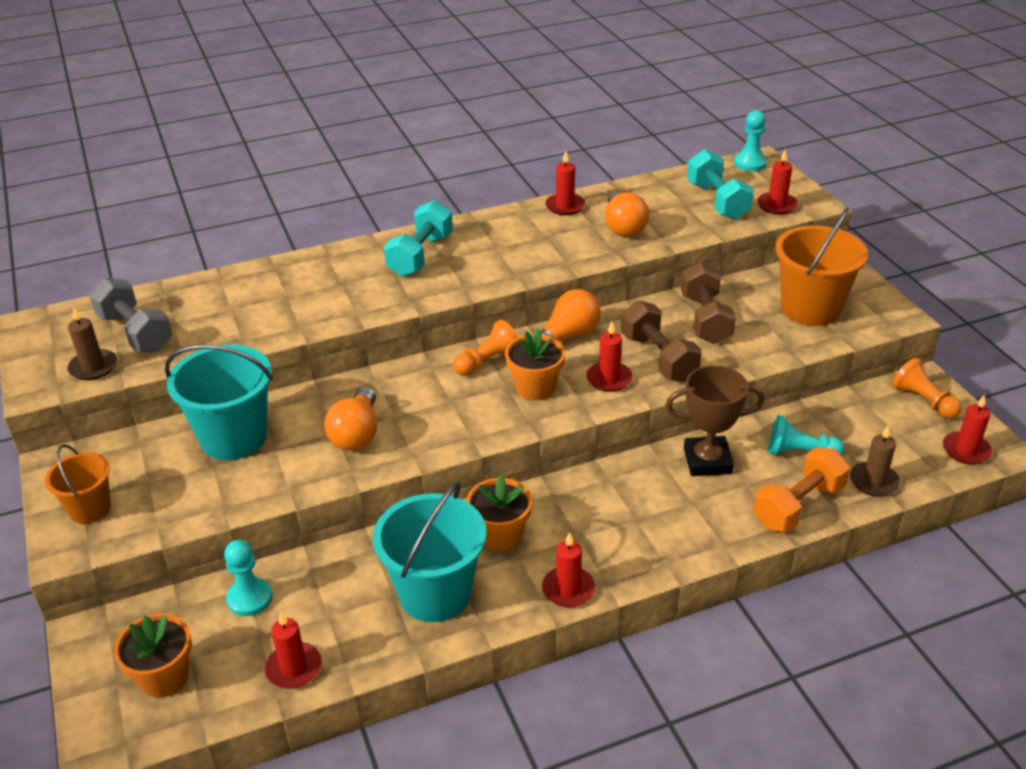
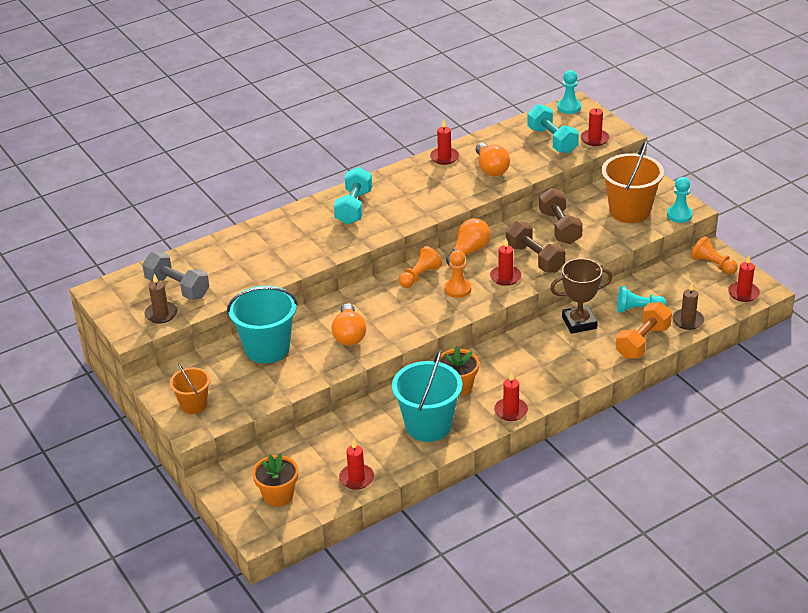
camera: 10 degrees left, 0 degrees up
turquoise pawn [224,540,272,616] -> turquoise pawn moved to [667,177,693,223]
orange flower pot [505,329,565,400] -> orange pawn [445,250,471,298]

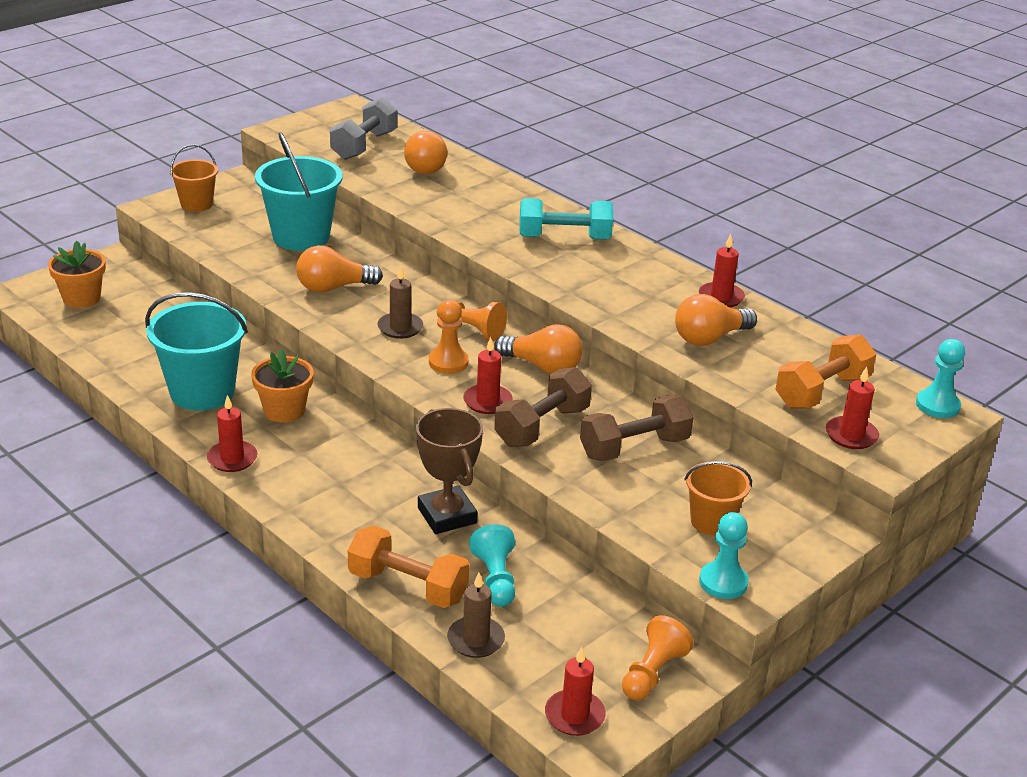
camera: 75 degrees right, 5 degrees down
brown candle [145,274,178,323] -> brown candle moved to [377,265,423,339]
red candle [339,439,374,490] -> none
turquoise dumbbell [527,104,579,154] -> orange dumbbell [775,335,876,409]
orange bucket [601,141,664,223] -> orange bucket [684,461,752,536], size x0.57
none -> orange light bulb [404,131,447,174]

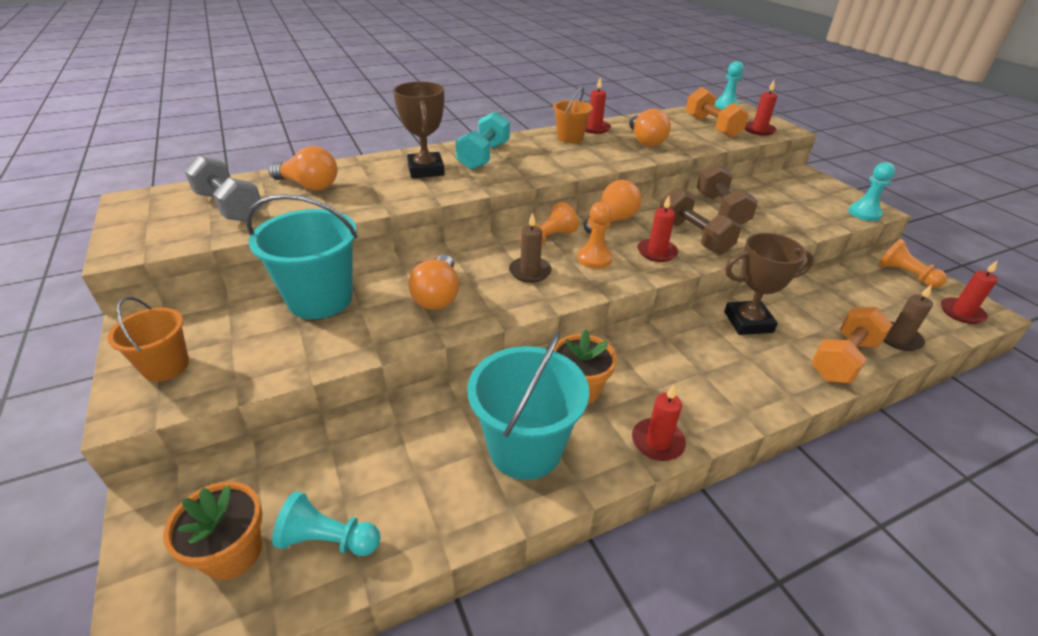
camera: 70 degrees left, 5 degrees up
turquoise pawn [469,524,515,607] -> turquoise pawn moved to [272,491,381,556]
orange bucket [684,461,752,536] -> orange bucket moved to [553,86,593,143]
none -> brown trophy [393,82,445,178]

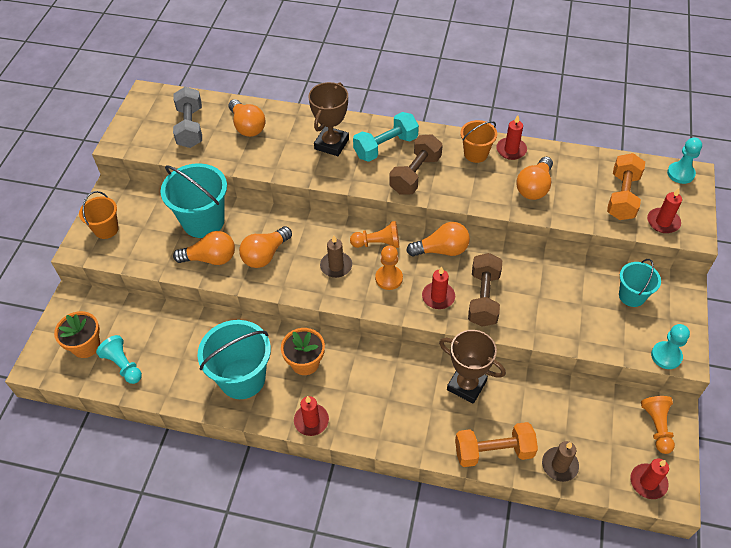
camera: 40 degrees right, 15 degrees up
brown dumbbell [696,163,758,225] -> brown dumbbell moved to [389,134,443,195]
none -> orange light bulb [173,231,235,265]
none -> turquoise bucket [619,259,661,307]

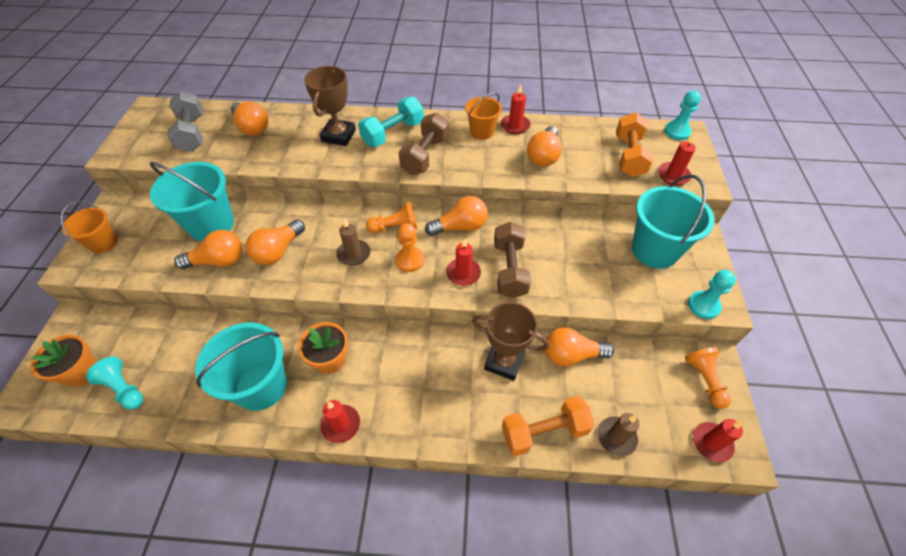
camera: 10 degrees left, 0 degrees up
turquoise bucket [619,259,661,307] -> turquoise bucket [632,174,715,269], size x1.74
none -> orange light bulb [545,327,614,367]

